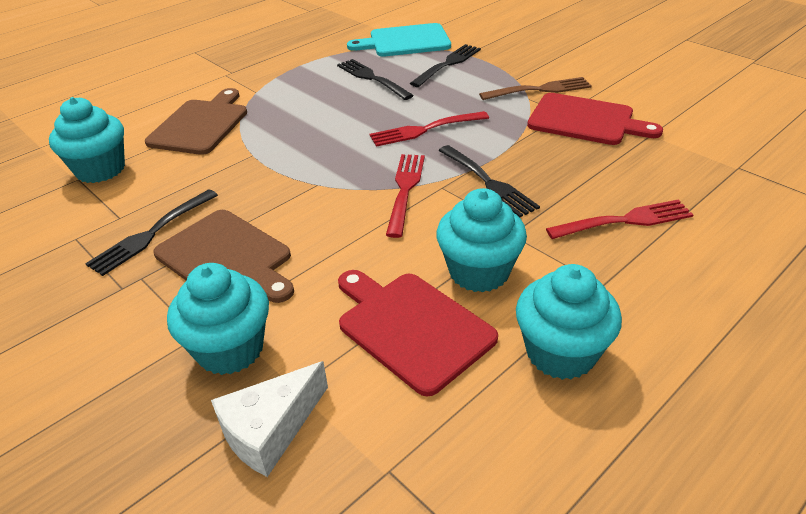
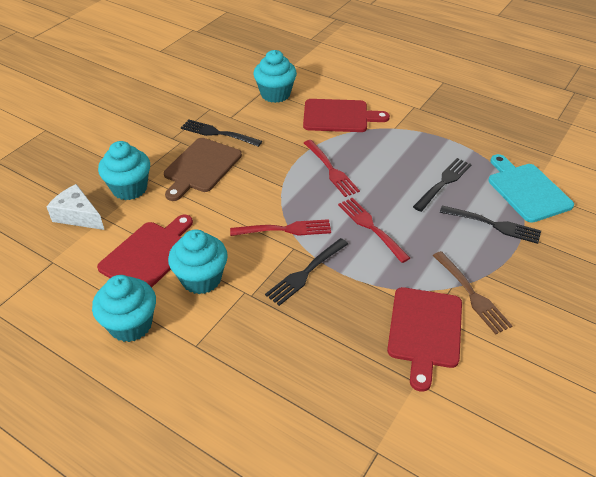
camera: 75 degrees right, 5 degrees up
brown cutting board [145,88,247,155] -> red cutting board [303,99,390,132]
red fork [546,200,693,239] -> red fork moved to [304,140,360,197]

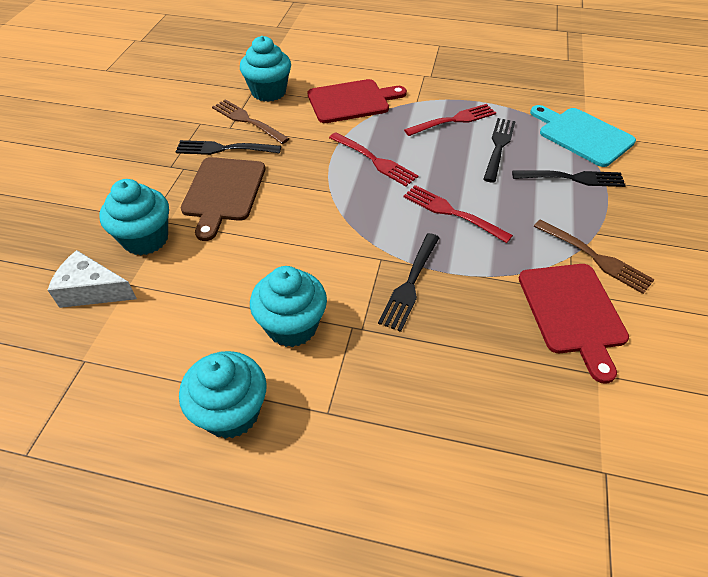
camera: 20 degrees left, 5 degrees up
red cutting board [97,215,193,288] -> none
red fork [230,219,331,236] -> red fork moved to [404,104,496,136]
none -> brown fork [212,99,290,144]

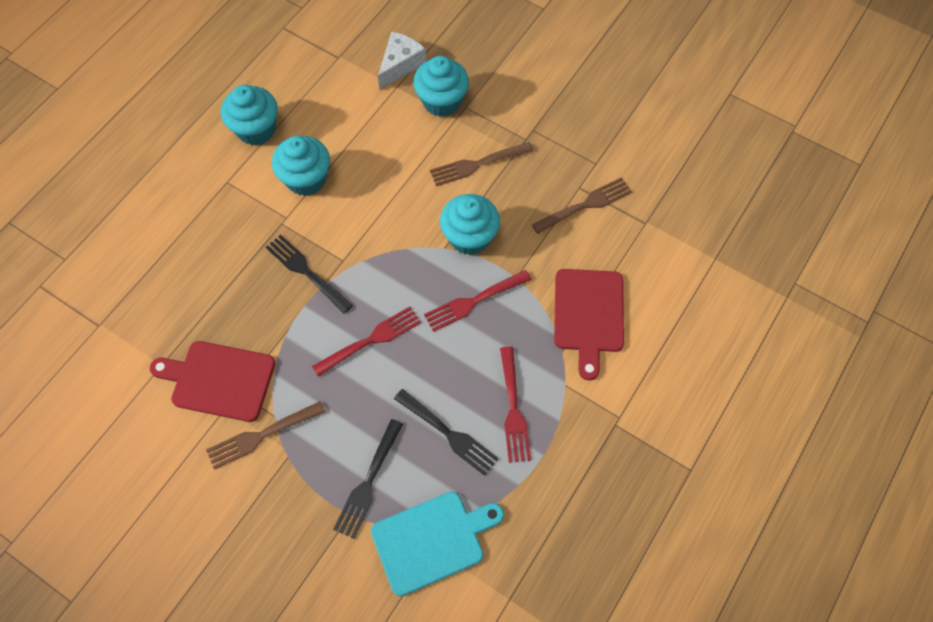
camera: 110 degrees right, 15 degrees up
black fork [175,140,281,155] -> none
brown cutting board [181,157,265,241] -> brown fork [430,142,534,186]
turquoise cupcake [240,36,291,102] -> turquoise cupcake moved to [440,194,500,255]

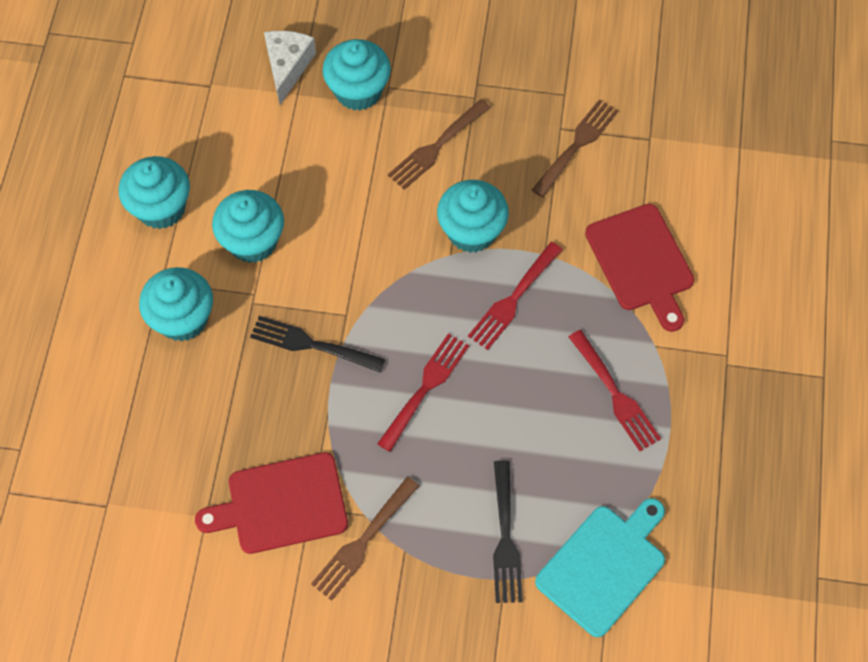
camera: 25 degrees left, 0 degrees up
black fork [394,389,499,476] -> none
none -> turquoise cupcake [139,267,213,342]

